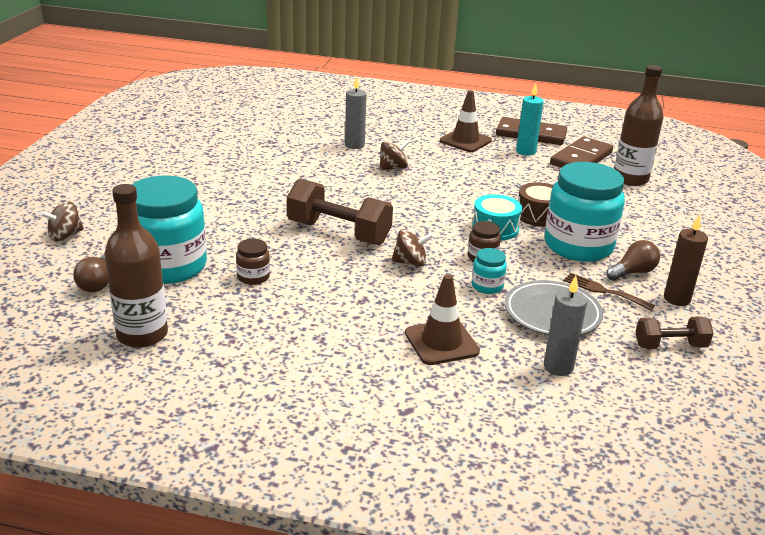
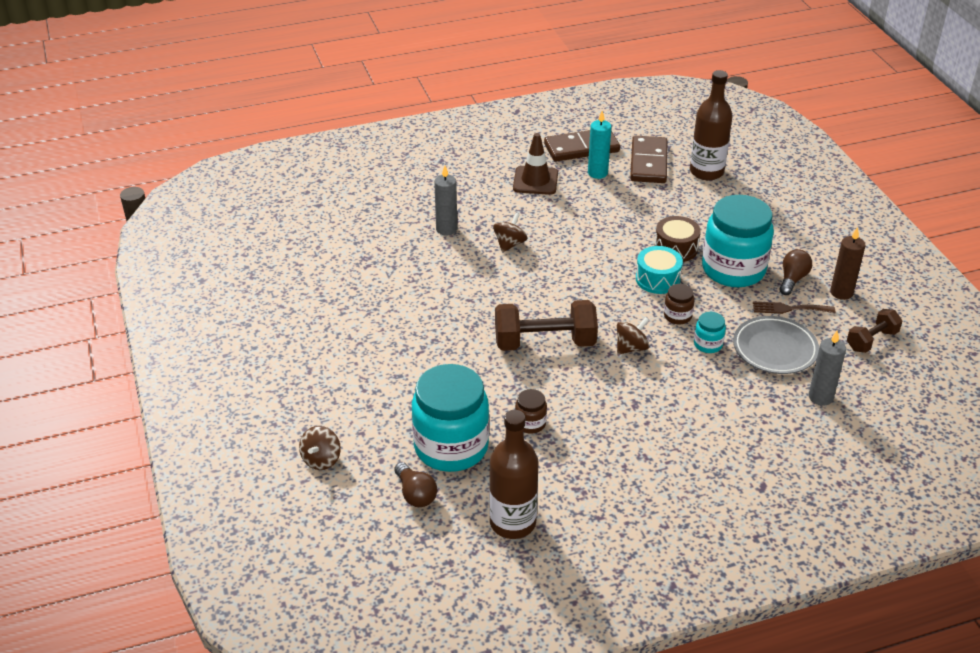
camera: 30 degrees left, 10 degrees up
brown traffic cone [405,274,480,365] -> none

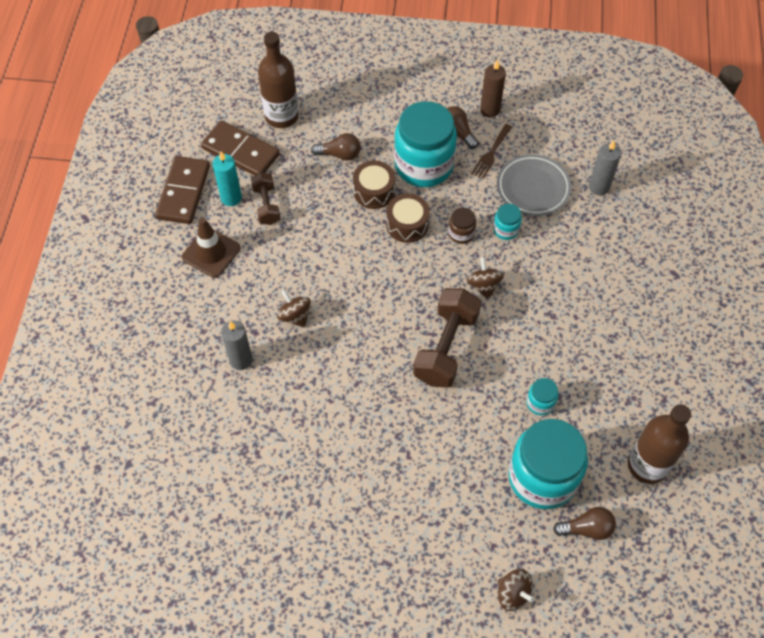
camera: 65 degrees left, 20 degrees up
brown jar [515,389,547,433] -> turquoise jar [527,378,559,415]
turquoise drum [636,246,683,294] -> brown drum [386,193,430,243]
brown dumbbell [847,309,902,353] -> brown dumbbell moved to [251,172,281,225]
none -> brown light bulb [311,133,361,160]

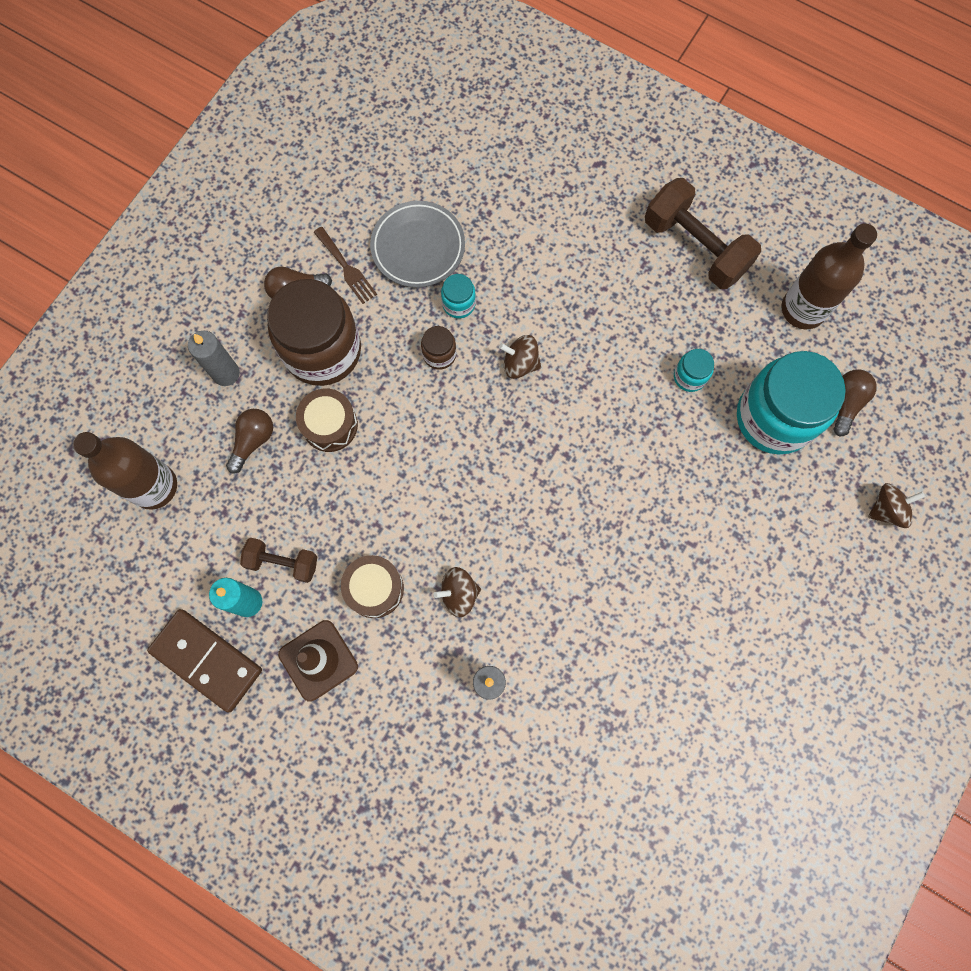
camera: 65 degrees left, 15 degrees up
brown domino [201,121,280,176] -> none
brown drum [386,193,430,243] -> brown drum moved to [341,555,404,618]
turquoise jar [394,101,457,187] -> brown jar [267,279,361,386]
brown dumbbell [413,288,481,388] -> brown dumbbell moved to [645,178,761,289]
brown candle [480,60,506,117] -> none
grey candle [589,140,621,196] -> grey candle moved to [188,331,240,386]

